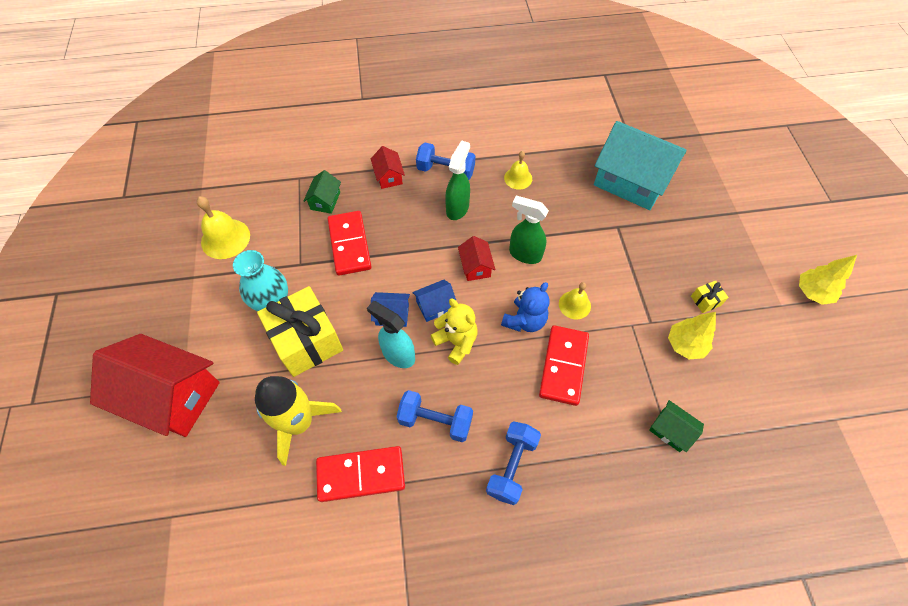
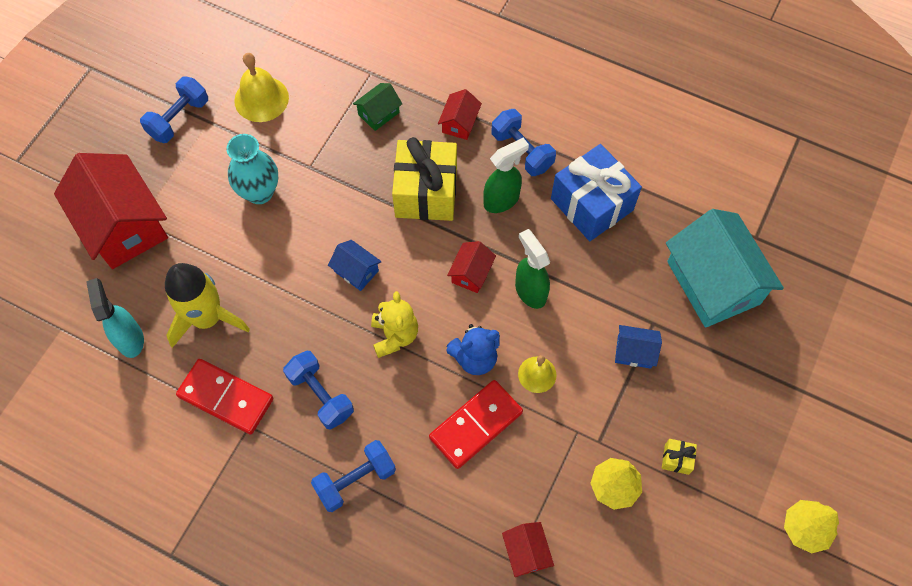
camera: 35 degrees right, 5 degrees up
yellow gift [257,286,343,377] -> yellow gift moved to [392,137,457,221]
red domino [328,211,372,276] -> none
turquoise spray bottle [367,301,415,368] -> turquoise spray bottle moved to [86,278,144,358]
blue house [412,280,456,322] -> blue house moved to [615,325,662,369]
yellow bell [504,151,532,189] -> blue gift [551,144,642,241]
green house [649,400,704,452] -> red house [502,522,554,577]
none -> blue dumbbell [140,76,208,143]

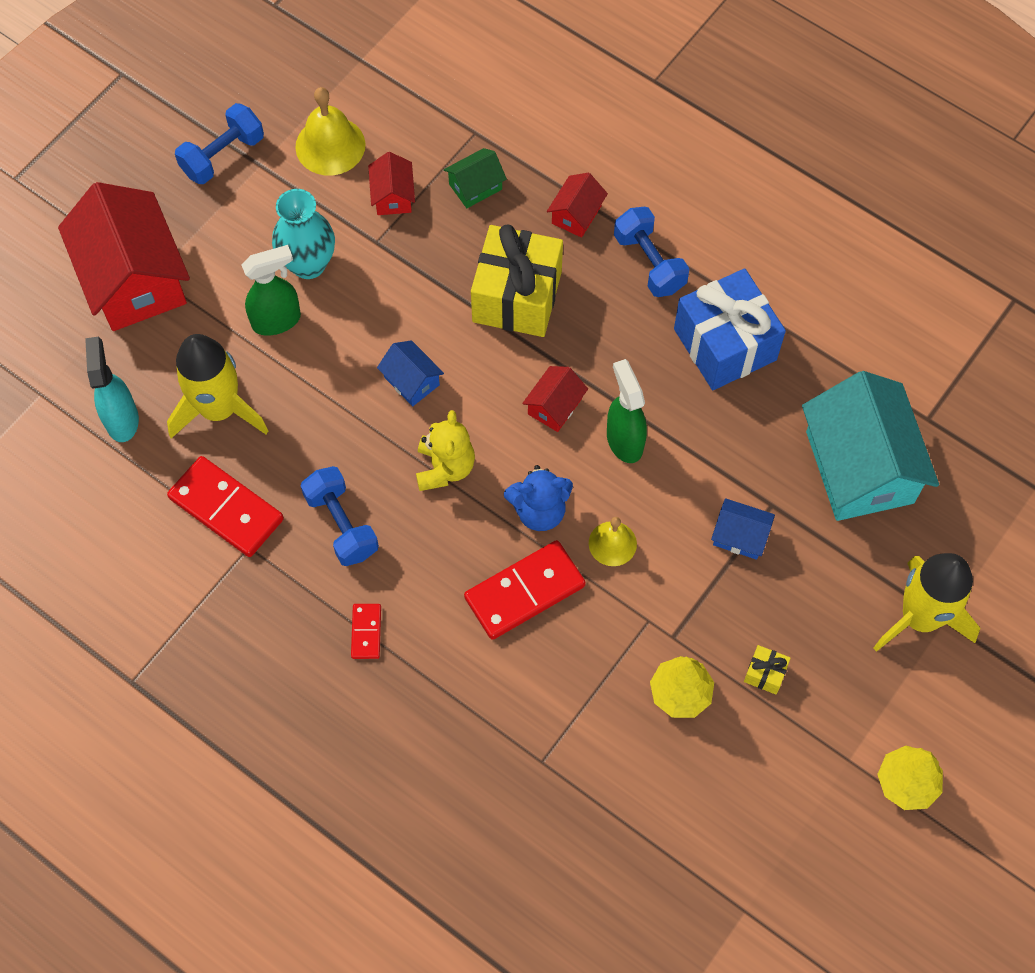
camera: 10 degrees right, 0 degrees up
blue dumbbell [311,440,396,512] -> red domino [351,604,381,659]
green spray bottle [483,138,529,213] -> green spray bottle moved to [242,245,301,336]
red house [502,522,554,577] -> red house moved to [368,152,415,215]
none -> yellow rocket [873,553,980,652]

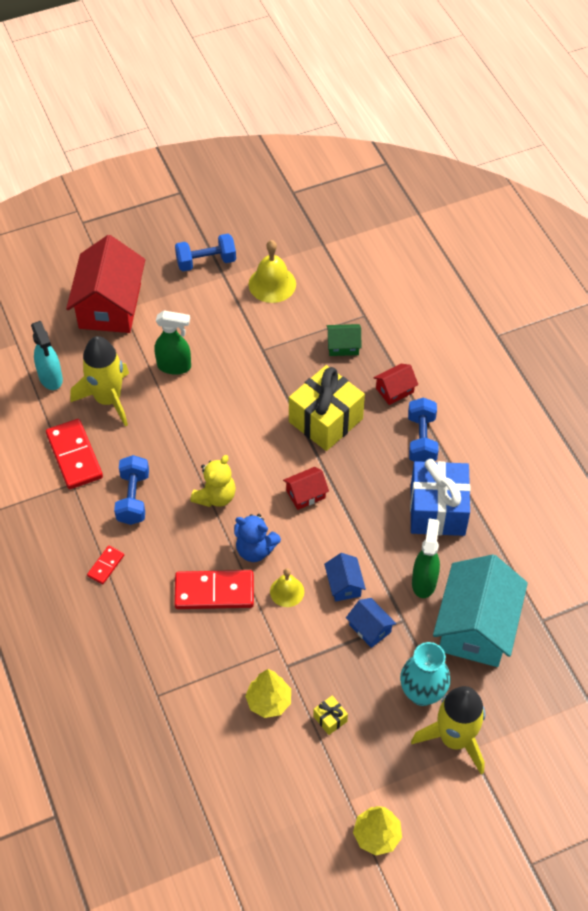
camera: 30 degrees right, 10 degrees down
turquoise spray bottle [85,337,139,442] -> turquoise spray bottle turned 135 degrees clockwise [31,321,63,390]
turquoise vase [272,189,335,279] -> turquoise vase moved to [400,642,450,706]
red house [368,152,415,215] -> none
blue house [377,340,444,406] -> blue house moved to [324,553,366,601]
green spray bottle [607,359,647,463] -> green spray bottle moved to [412,518,440,598]

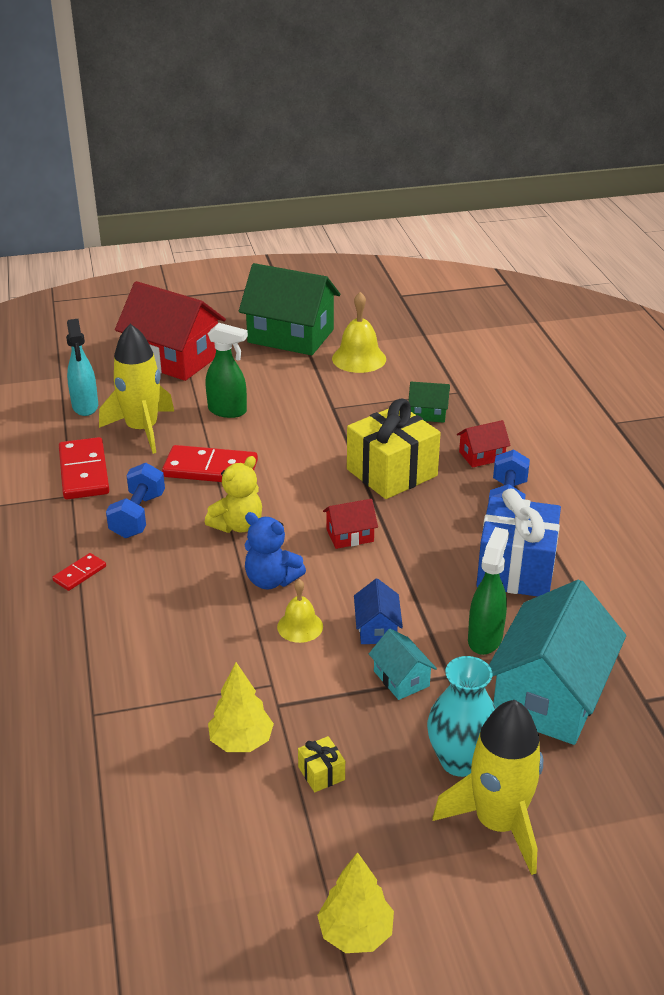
camera: 10 degrees right, 20 degrees down
red house [66,235,145,333] -> red house turned 75 degrees counterclockwise [115,281,226,381]
red domino [174,570,254,609] -> red domino moved to [162,445,258,482]
blue dumbbell [175,234,236,271] -> green house [239,263,340,355]
blue house [346,598,396,648] -> turquoise house [369,629,437,700]

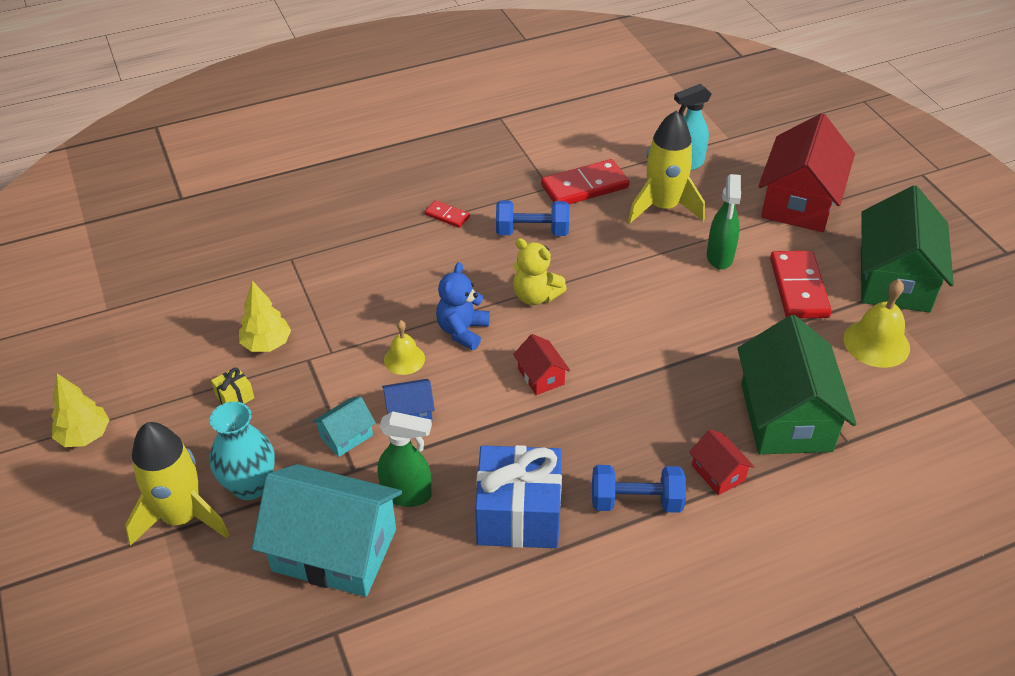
camera: 80 degrees right, 10 degrees up
red domino [162,445,258,482] -> red domino moved to [770,251,832,318]
yellow gift [347,399,441,499] -> none
green house [409,382,450,423] -> green house [738,315,857,454], size x2.23

